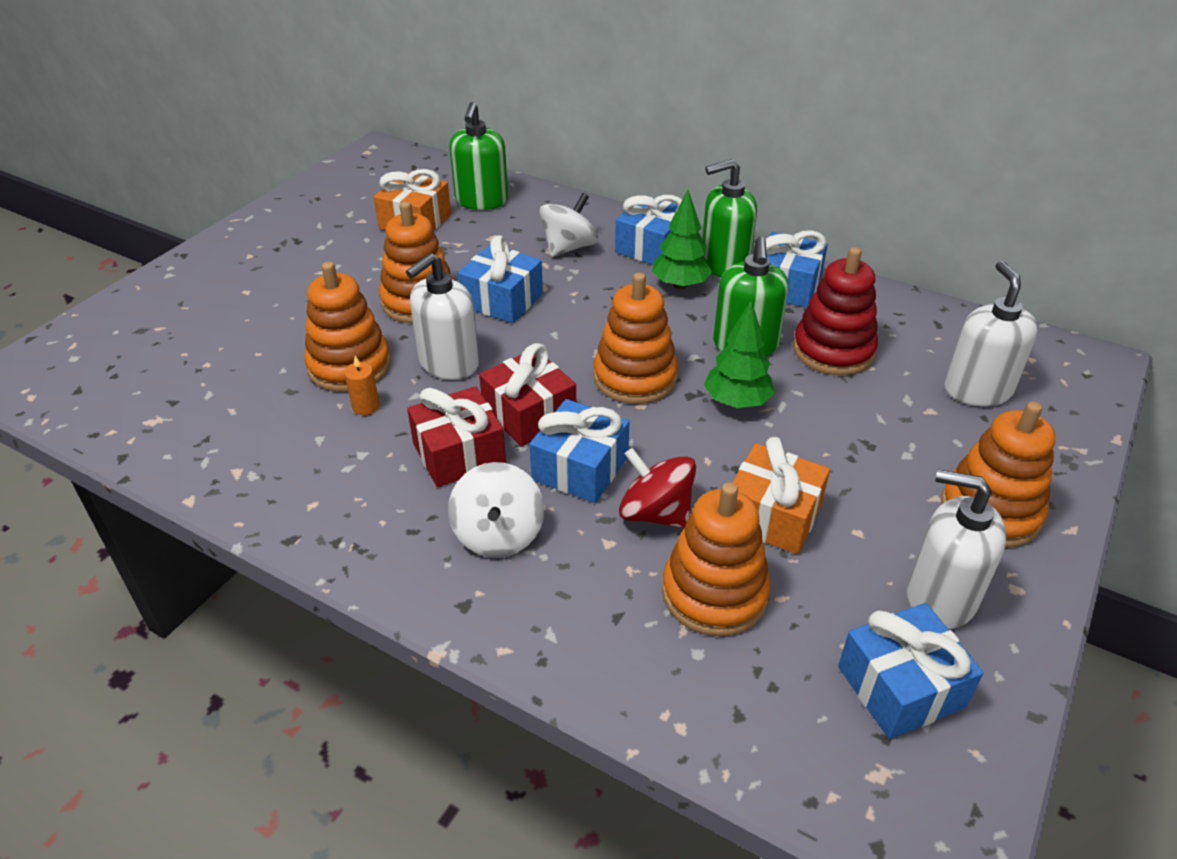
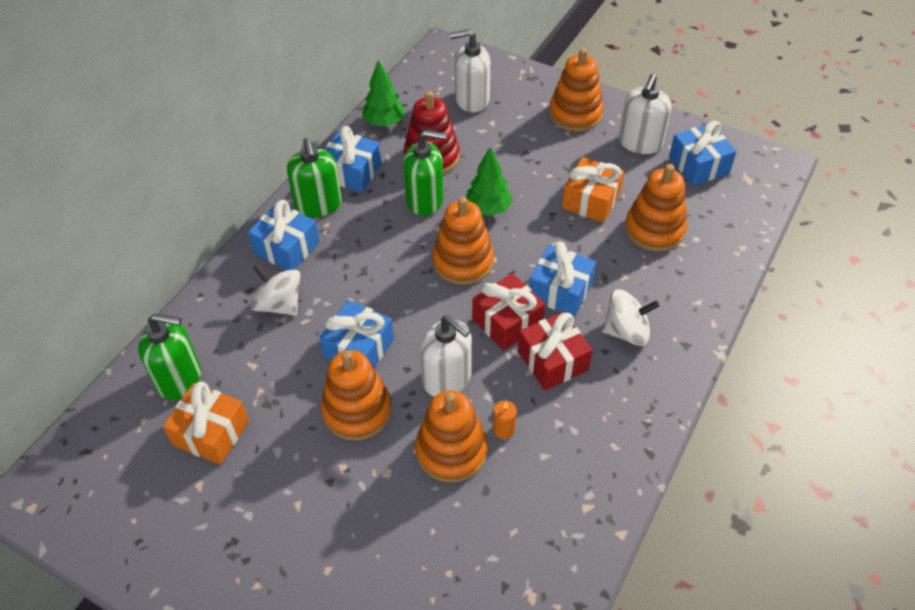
camera: 90 degrees left, 10 degrees up
red spinning top [619,448,696,528] -> none
green tree [652,190,712,289] -> green tree moved to [362,60,405,127]

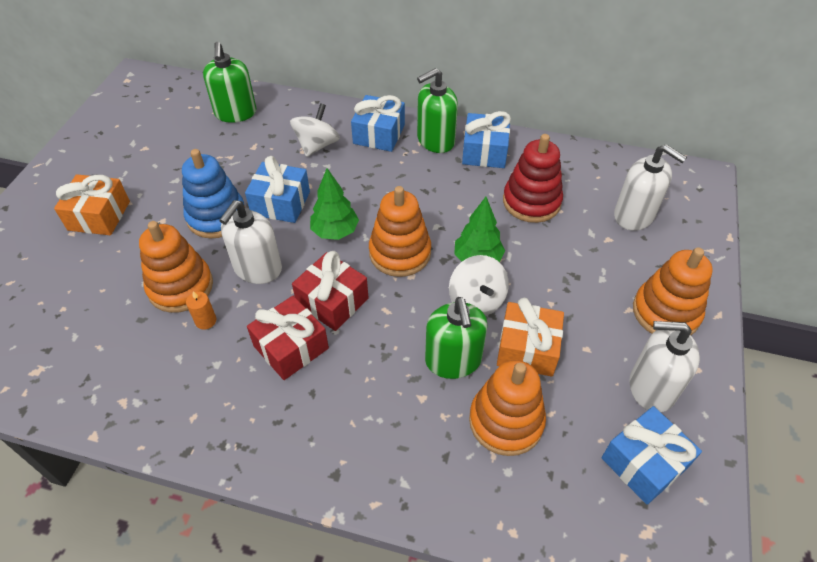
camera: 75 degrees right, 0 degrees up
orange gift [163,381,249,464] -> orange gift moved to [54,174,130,235]
orange stacking toy [321,350,392,441] -> blue stacking toy [182,149,245,238]
green tree [362,60,405,127] -> green tree moved to [310,168,359,240]
green soap dispenser [403,130,447,216] -> green soap dispenser moved to [425,297,488,379]
white soap dispenser [450,29,491,113] -> white soap dispenser turned 150 degrees clockwise [614,144,687,231]
blue gift [529,242,596,317] -> none
white spinning top [602,289,659,346] -> white spinning top moved to [449,255,509,316]

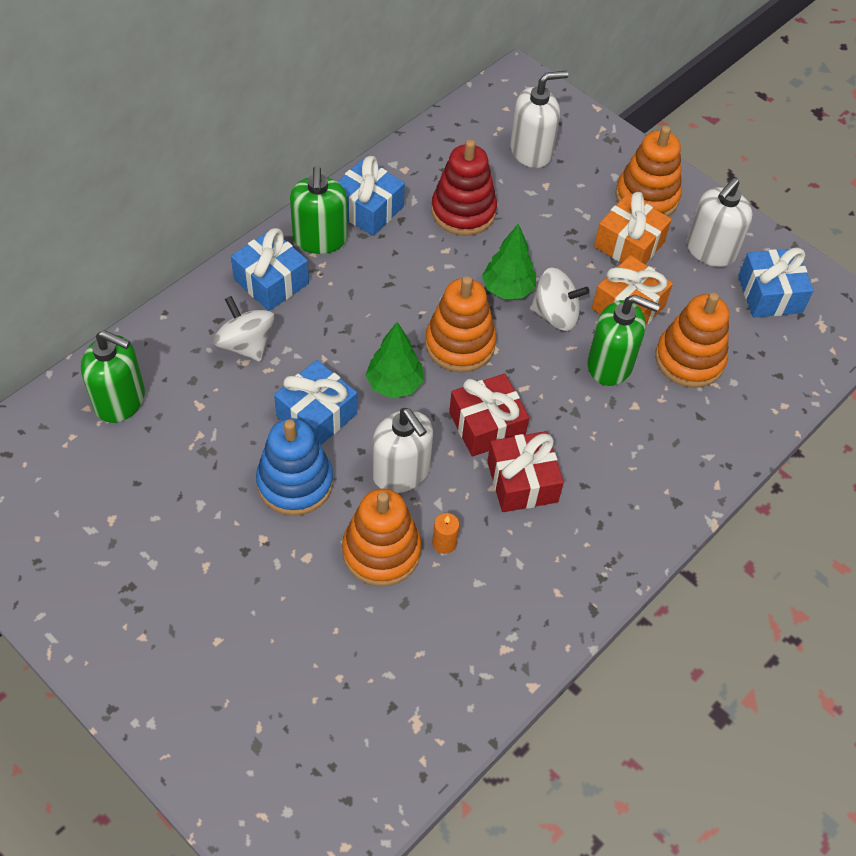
camera: 65 degrees left, 5 degrees up
orange gift [54,174,130,235] -> orange gift moved to [594,192,672,264]

